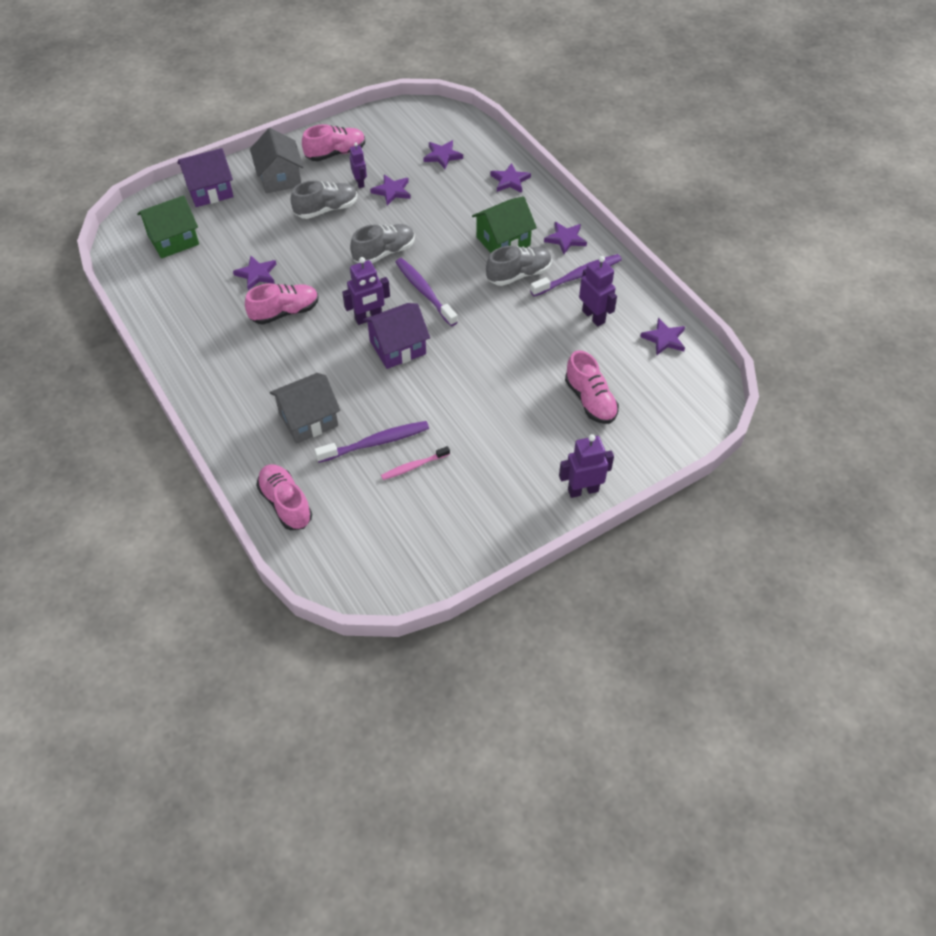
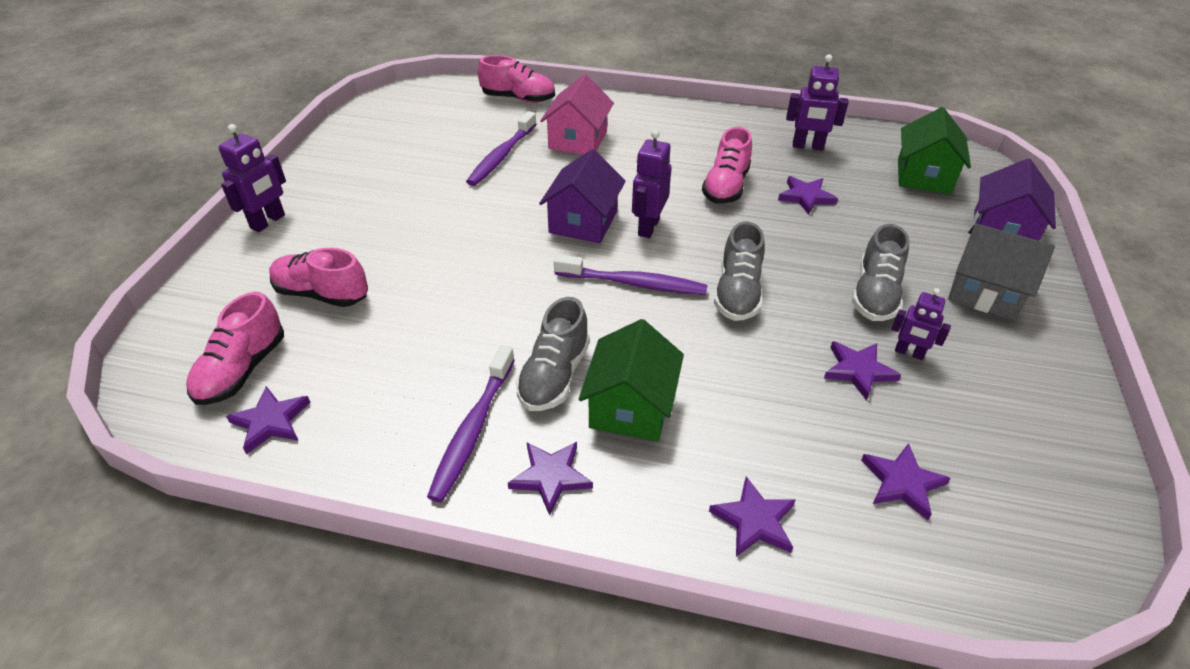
camera: 135 degrees right, 10 degrees down
grey house [270,373,340,444] -> pink house [540,74,614,155]
pink shoe [302,124,365,161] -> pink shoe moved to [186,292,284,405]
pink toothbrush [381,446,450,480] -> none
purple robot [579,256,617,326] -> purple robot moved to [786,54,849,150]

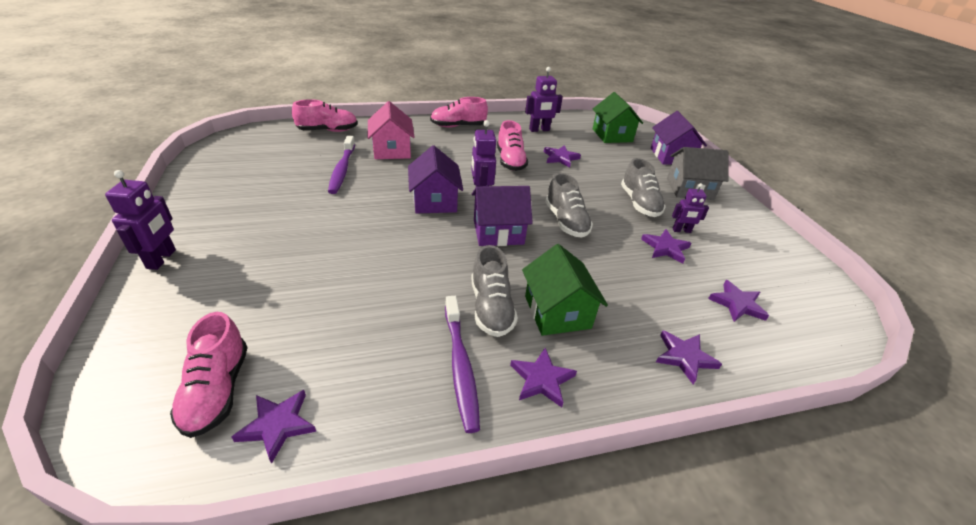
camera: 30 degrees left, 5 degrees down
pink shoe [269,248,368,307] -> pink shoe moved to [430,97,488,127]
purple toothbrush [554,254,707,295] -> purple house [472,186,533,246]

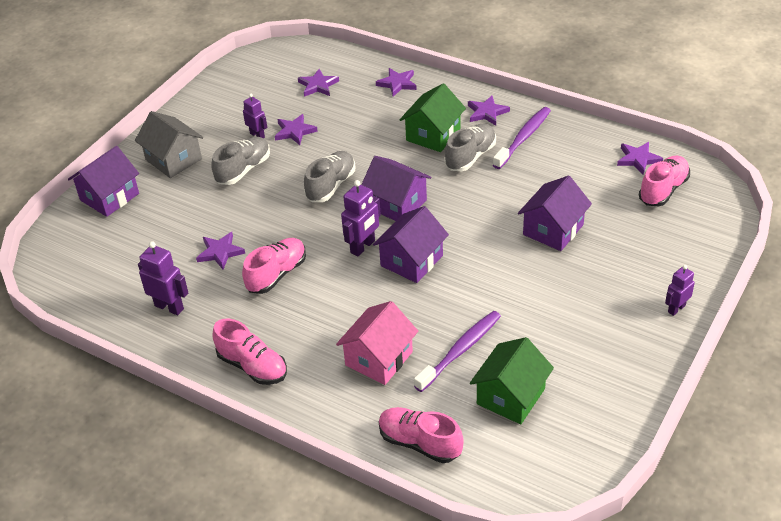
camera: 130 degrees left, 5 degrees up
purple robot [105,170,176,270] -> purple robot [665,265,695,316], size x0.66
green house [592,92,643,143] -> green house moved to [470,337,554,424]
none -> purple house [518,176,592,251]

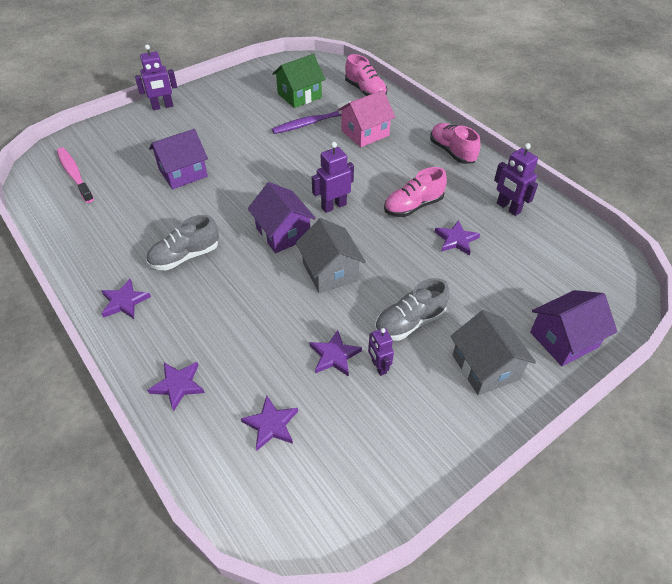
camera: 160 degrees left, 5 degrees up
grey shoe [304,151,355,202] -> grey house [296,218,366,293]
purple house [373,206,449,283] -> none
green house [400,83,466,152] -> none
purple toothbrush [493,107,551,169] -> none
purple star [617,142,663,175] -> none
pink shoe [639,156,690,207] -> pink toothbrush [57,147,94,203]
purple robot [665,265,695,316] -> purple robot [135,45,177,110], size x1.52

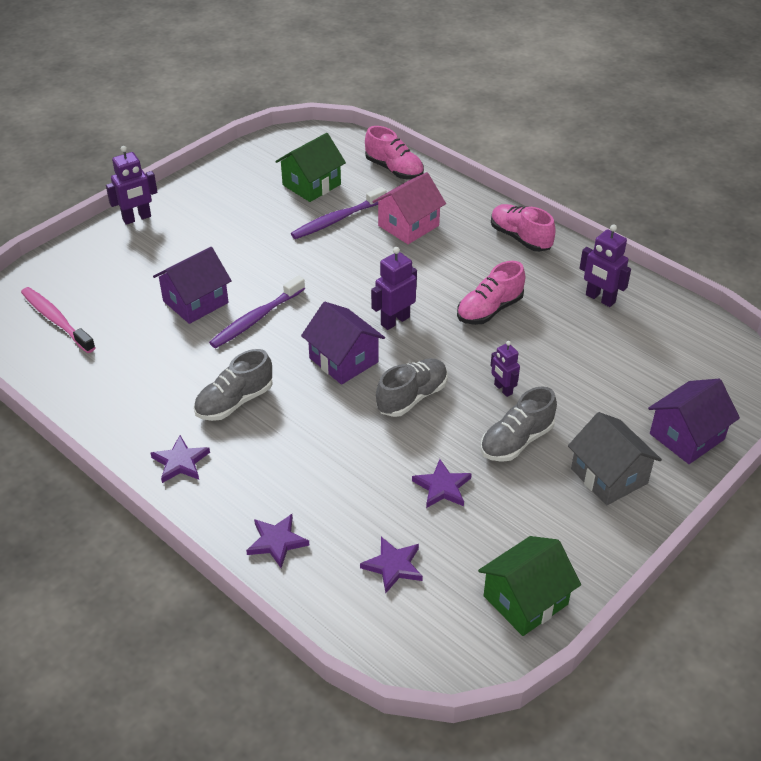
camera: 10 degrees left, 5 degrees down
grey house [296,218,366,293] -> grey shoe [376,358,448,417]
purple robot [368,328,394,376] -> purple robot moved to [490,341,520,397]
purple star [435,220,480,256] -> none
none -> purple toothbrush [209,275,305,348]
none -> green house [478,536,581,636]

